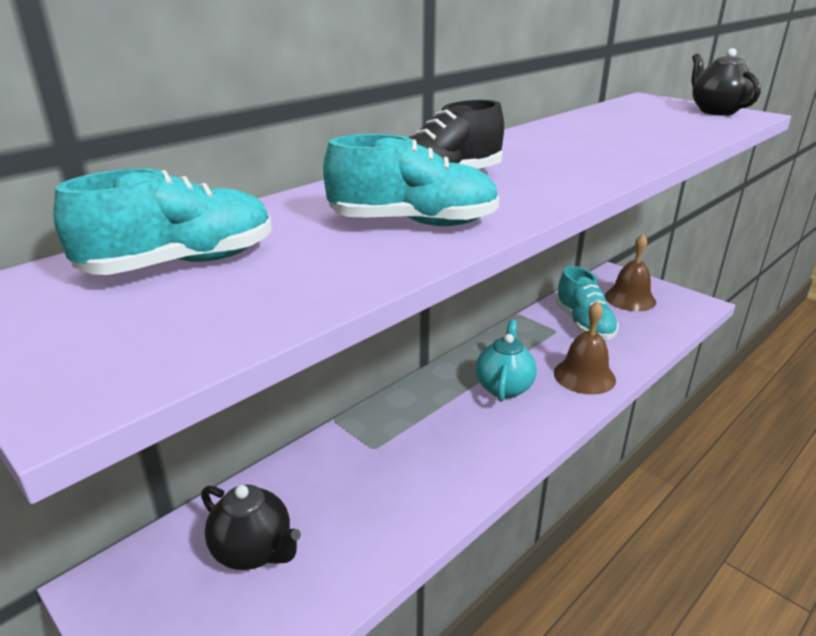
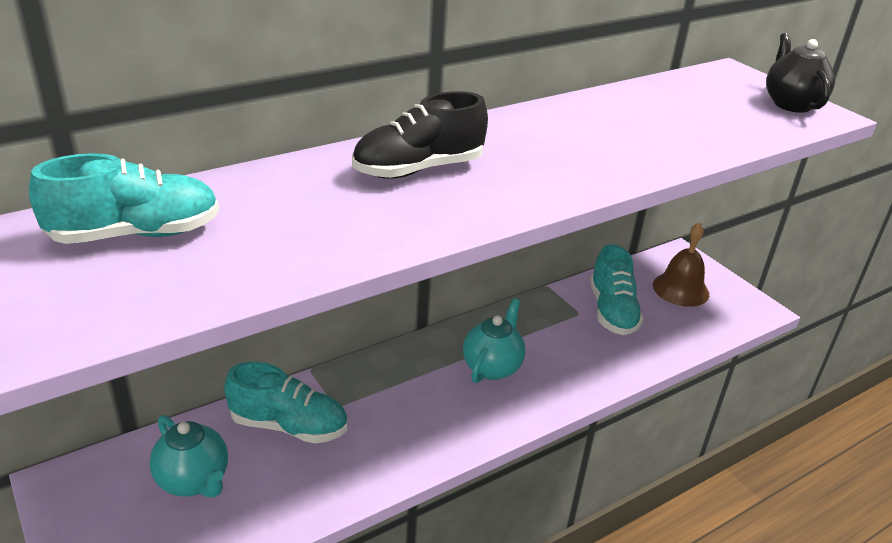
camera: 10 degrees right, 5 degrees up
black teapot [201,485,301,570] -> turquoise teapot [149,415,228,498]
turquoise shoe [323,134,499,226] -> turquoise shoe moved to [224,362,347,444]
brown bell [554,301,616,395] -> none

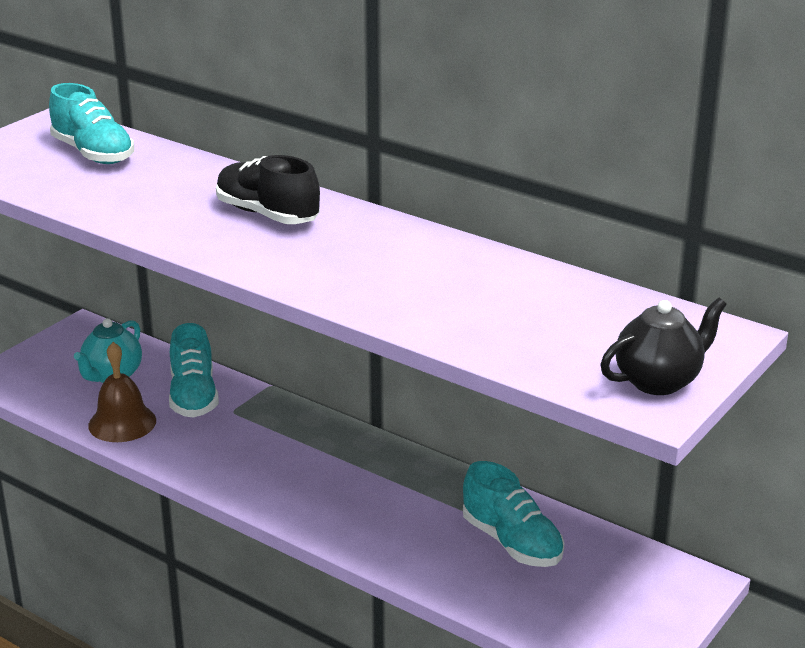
camera: 70 degrees right, 5 degrees down
turquoise teapot [463,298,525,383] -> none
turquoise shoe [590,244,644,335] -> turquoise shoe turned 105 degrees counterclockwise [463,461,565,567]
brown bell [653,222,709,307] -> brown bell moved to [88,342,156,442]

